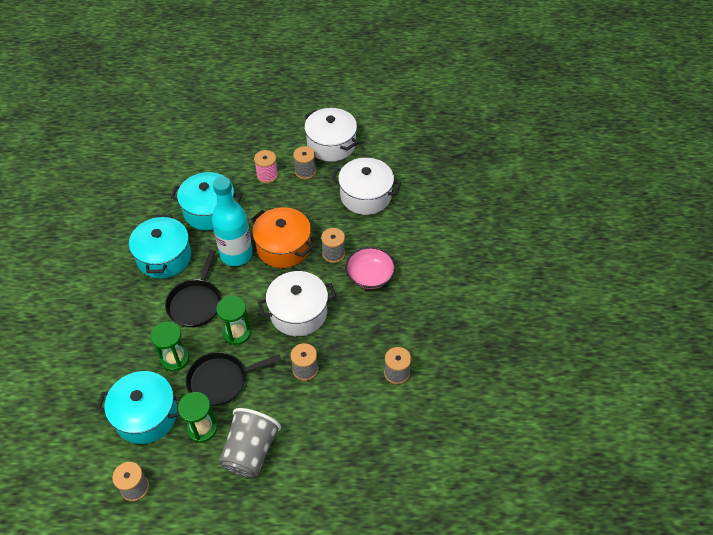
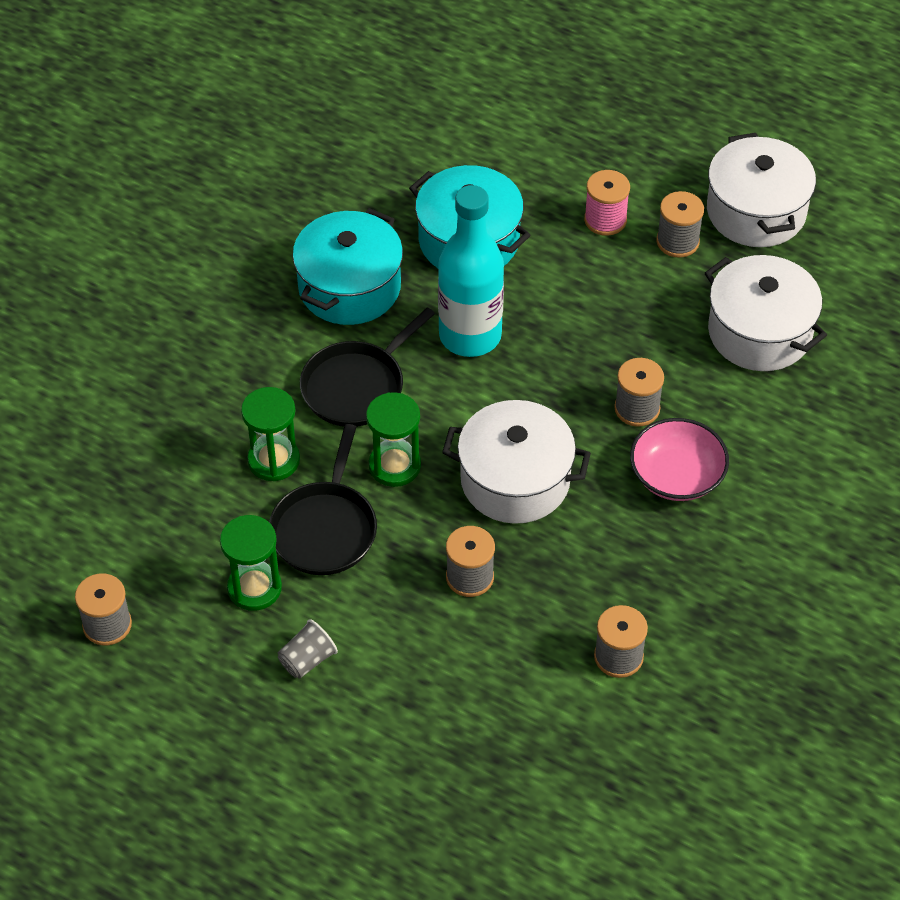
camera: 30 degrees right, 0 degrees up
turquoise pot [97,371,182,444] -> none
black pan [186,352,281,406] -> black pan turned 90 degrees counterclockwise [269,424,377,575]
grey cup [219,408,281,478] -> grey cup [278,619,338,679], size x0.48
orange pot [251,207,314,268] -> none

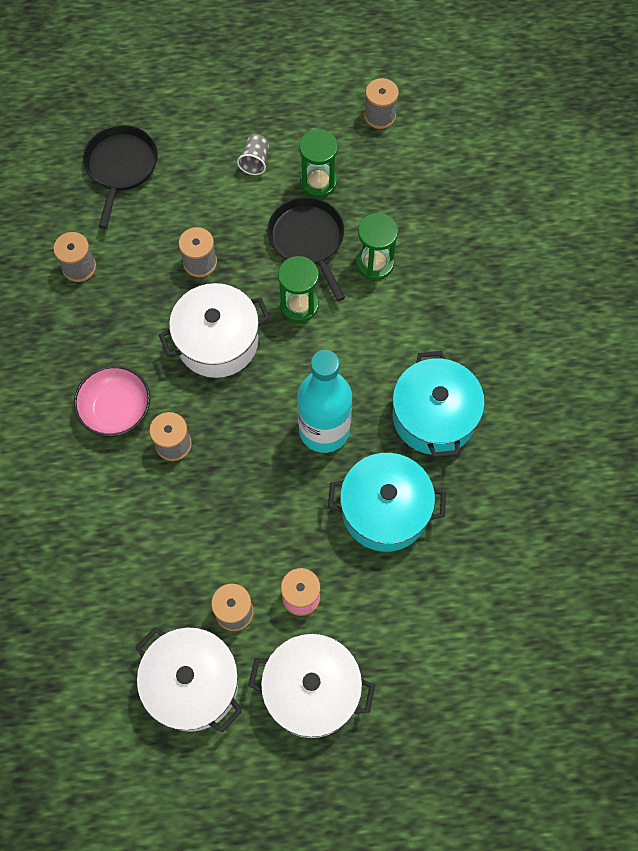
camera: 145 degrees right, 15 degrees up
black pan [300,307,435,427] -> black pan moved to [83,125,158,229]
white pot [705,255,827,371] -> white pot moved to [248,634,375,738]

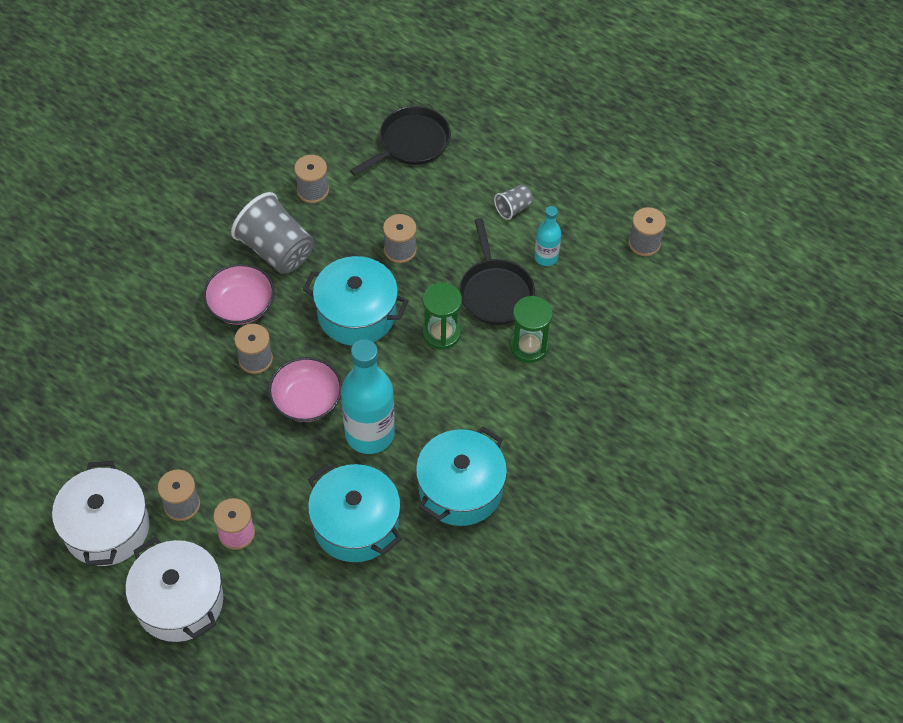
camera: 40 degrees right, 10 degrees down
white pot [159,283,270,378] -> turquoise pot [303,256,408,346]
black pan [267,197,345,301] -> black pan turned 150 degrees clockwise [459,218,535,325]
green hourglass [299,129,338,198] -> turquoise bottle [534,206,561,266]
none -> grey cup [231,192,314,274]
none -> pink bowl [268,357,342,422]

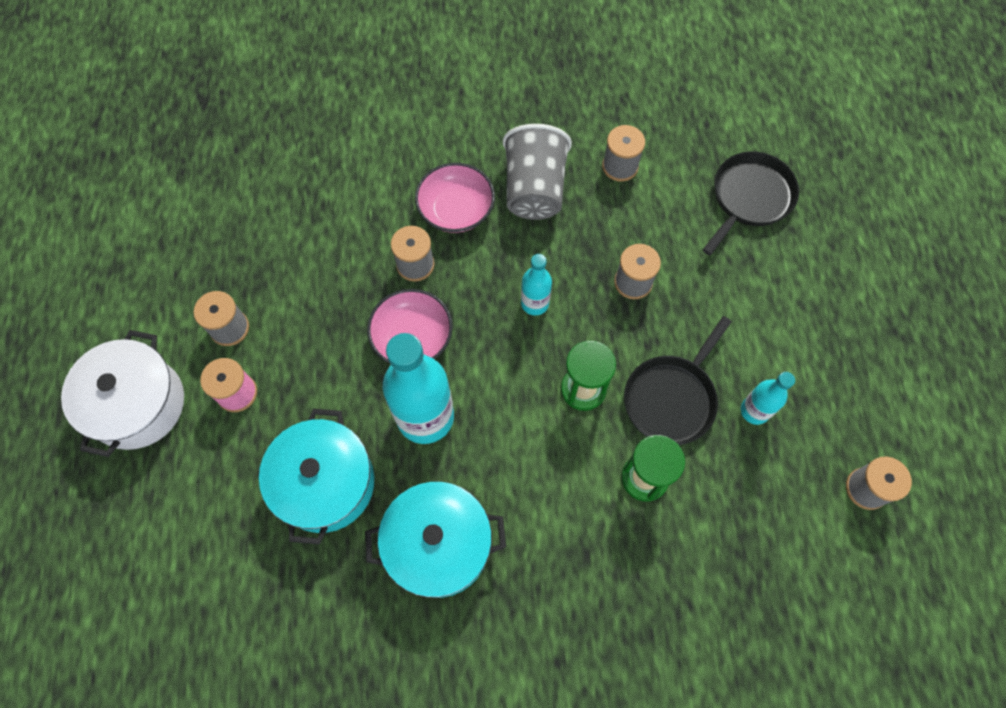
camera: 50 degrees right, 10 degrees up
white pot [52,461,149,566] -> none
turquoise pot [303,256,408,346] -> turquoise bottle [521,254,552,315]
black pan [350,106,451,176] -> black pan turned 60 degrees counterclockwise [703,151,799,256]
grey cup [494,185,533,220] -> none

